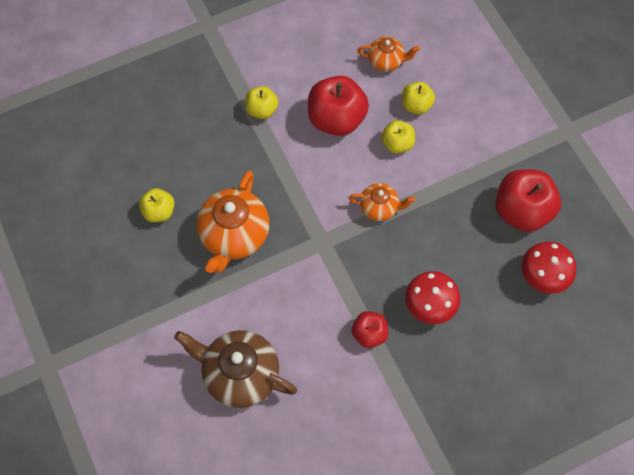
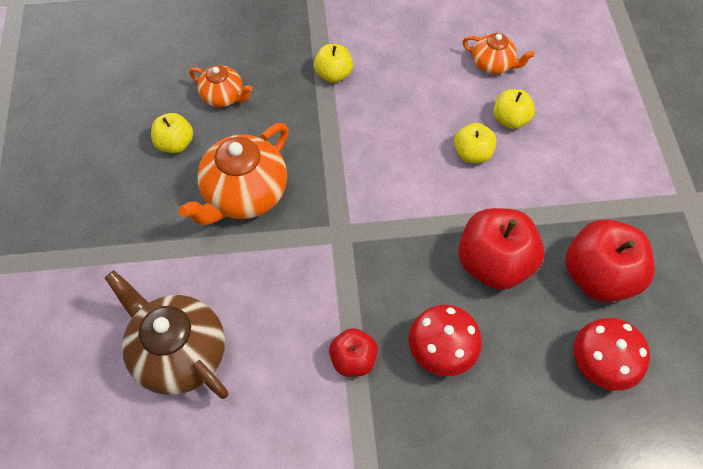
camera: 20 degrees right, 5 degrees down
red apple [308,75,369,136] -> red apple moved to [458,208,544,290]
orange teapot [349,183,416,221] -> orange teapot moved to [189,65,253,107]

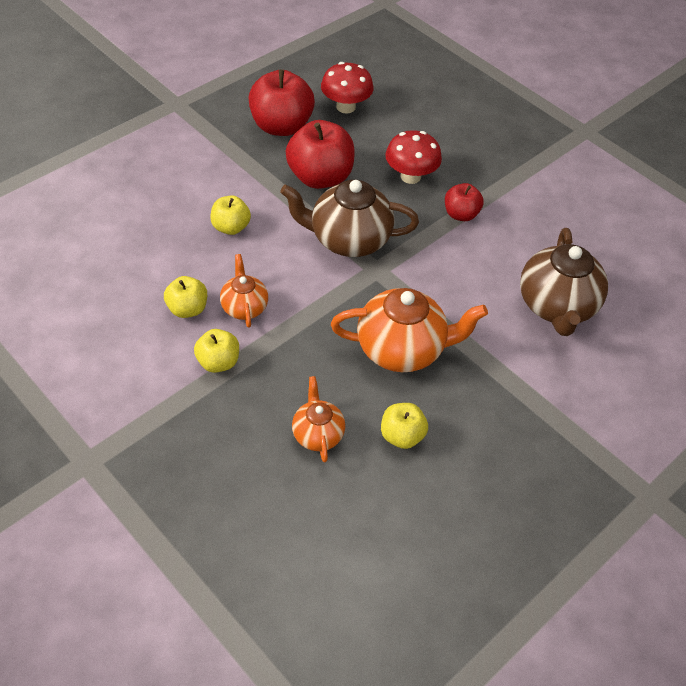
camera: 130 degrees left, 10 degrees down
orange teapot [462,33,535,74] -> orange teapot moved to [220,254,268,328]
yellow apple [493,89,535,129] -> yellow apple moved to [164,276,207,318]
none -> brown teapot [280,180,419,257]

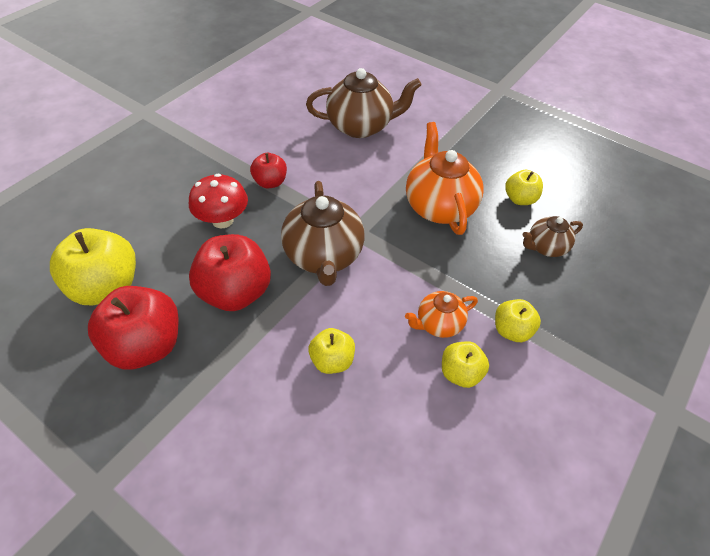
camera: 100 degrees left, 0 degrees up
orange teapot [292,376,345,462] -> brown teapot [522,216,583,257]
red mushroom [321,62,374,113] -> yellow apple [50,228,136,305]

